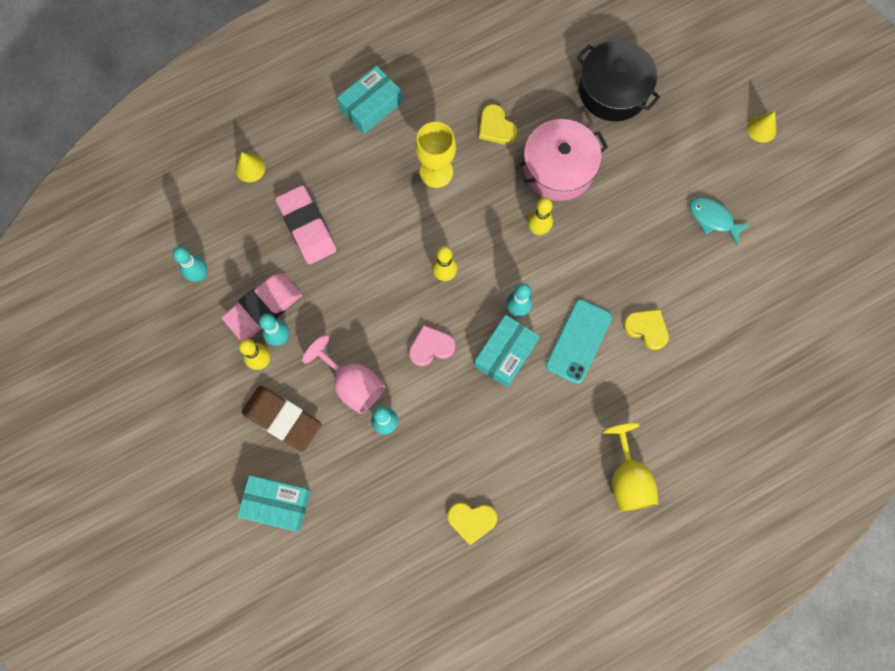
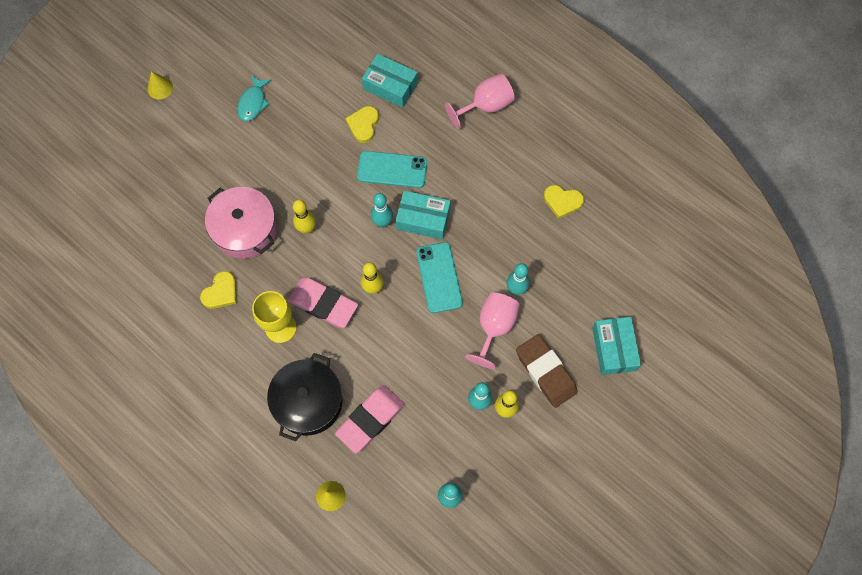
camera: 110 degrees left, 5 degrees down
pink eraser [221,273,302,340] -> pink eraser moved to [288,277,358,328]
brown eraser [241,386,322,452] -> brown eraser turned 45 degrees counterclockwise [516,334,578,408]
turquoise box [337,66,403,134] -> turquoise box moved to [362,54,418,108]
pink heart [409,325,455,366] -> turquoise phone [416,242,463,313]
yellow heart [447,502,497,545] -> yellow heart turned 120 degrees clockwise [544,185,584,219]
black pot [577,40,660,121] -> black pot moved to [267,353,342,441]
yellow goblet [603,423,658,511] -> pink goblet [445,74,515,129]

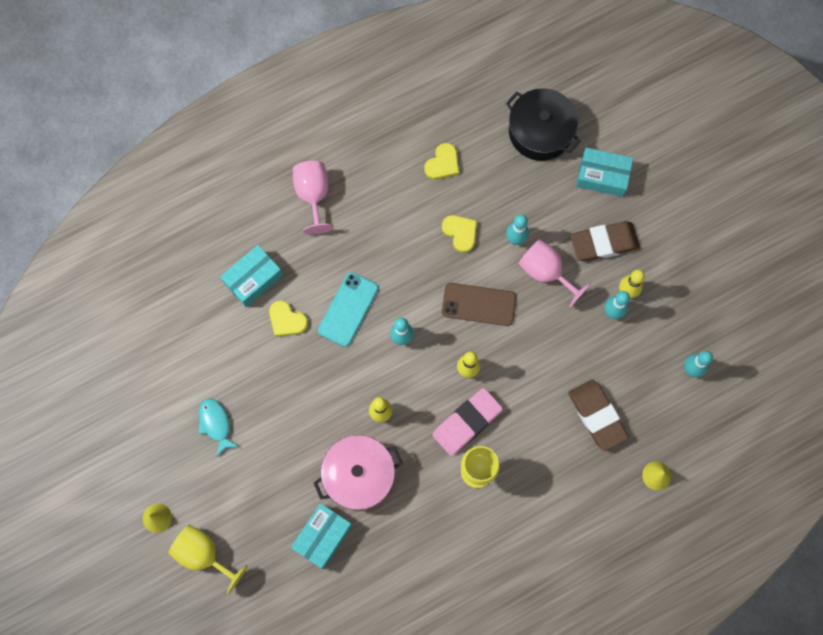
camera: 70 degrees left, 5 degrees up
yellow heart [200,271,237,309] -> yellow heart moved to [442,215,477,253]
turquoise fish [237,75,271,121] -> turquoise fish turned 150 degrees counterclockwise [198,398,239,456]
black pot [267,353,342,441] -> black pot moved to [506,88,581,161]
pink eraser [335,385,405,453] -> brown eraser [568,379,629,451]
turquoise box [396,191,451,240] -> turquoise box moved to [291,503,352,569]
turquoise phone [416,242,463,313] -> brown phone [442,283,516,326]
none -> yellow goblet [168,525,248,594]

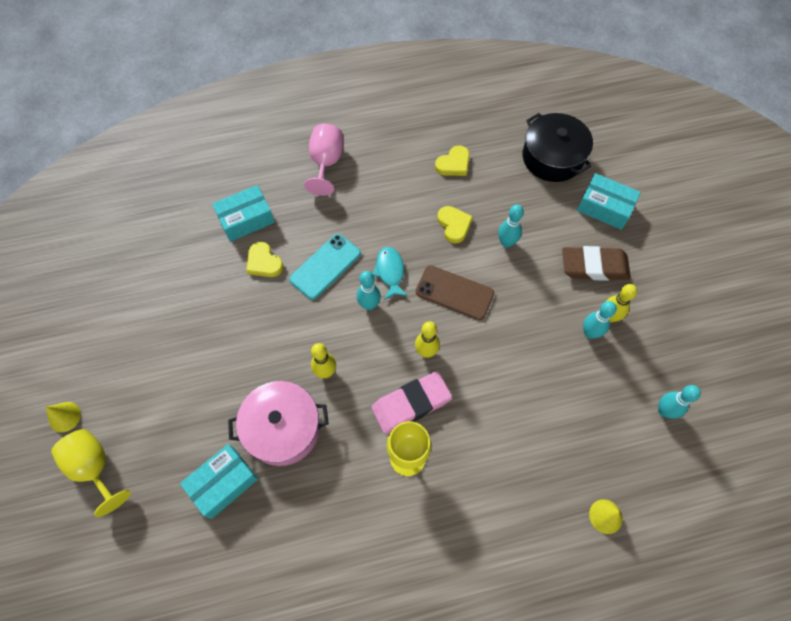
camera: 15 degrees right, 10 degrees down
turquoise fish [198,398,239,456] -> turquoise fish moved to [372,247,408,300]
pink goblet [518,239,591,307] -> none
brown eraser [568,379,629,451] -> none

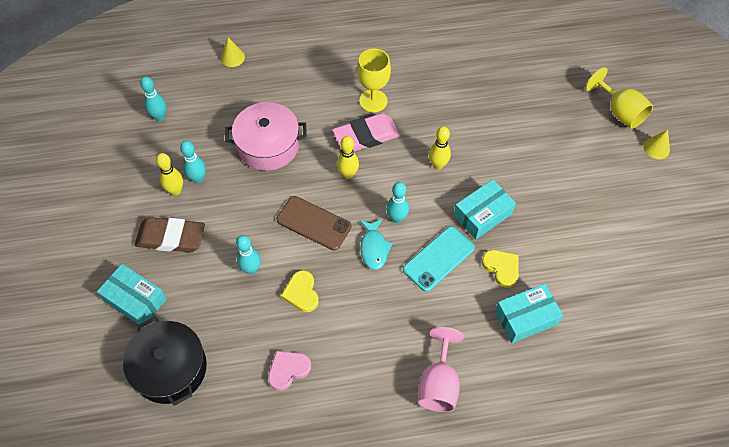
camera: 175 degrees left, 5 degrees down
turquoise box [180,444,258,519] -> turquoise box moved to [453,179,516,240]
pink pot [228,381,329,466] -> pink pot moved to [225,102,307,171]
yellow heart [435,145,470,176] -> pink heart [268,351,311,391]

